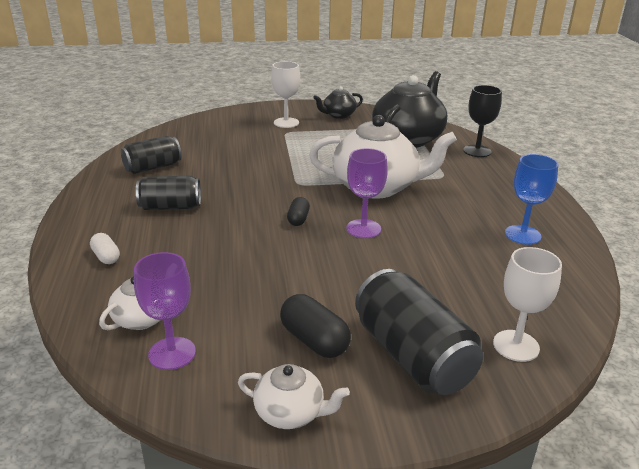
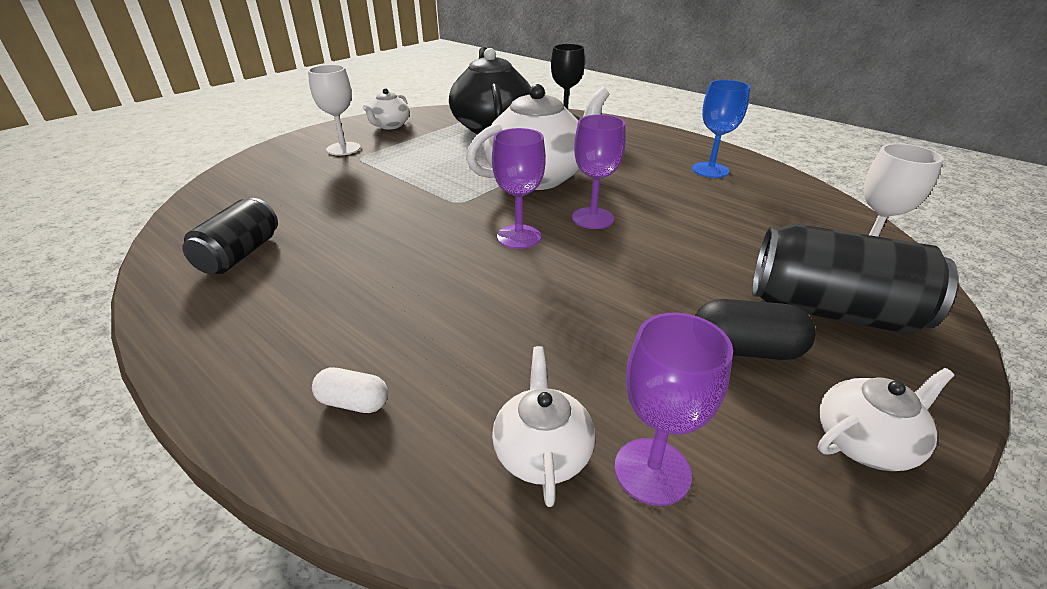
camera: 40 degrees left, 5 degrees up
black can [136,176,201,210] -> none
black capsule [287,197,310,226] -> purple goblet [492,128,546,249]
black teapot [313,86,363,119] -> white teapot [363,88,409,129]

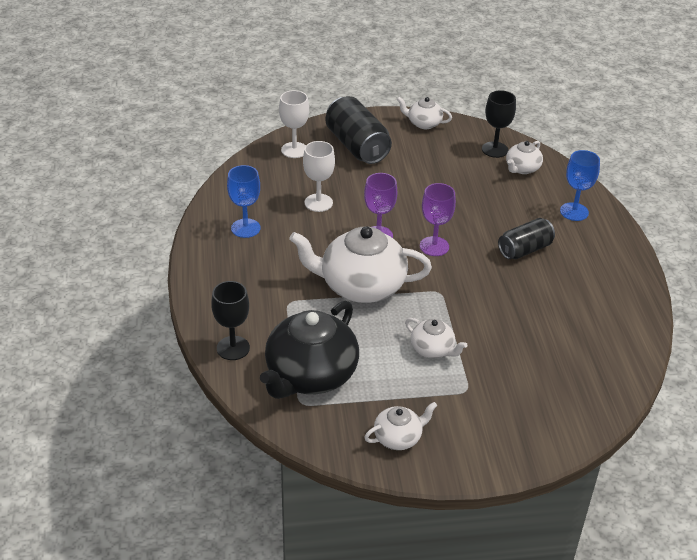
camera: 140 degrees left, 5 degrees up
black can [182,198,278,274] -> black can moved to [498,218,555,259]
white goblet [308,65,361,156] -> white goblet moved to [303,141,335,212]
white capsule [312,367,388,413] -> blue goblet [560,150,600,221]
purple goblet [614,313,733,506] -> black goblet [482,90,516,158]
black capsule [695,299,816,360] -> none
none -> white teapot [405,318,467,358]

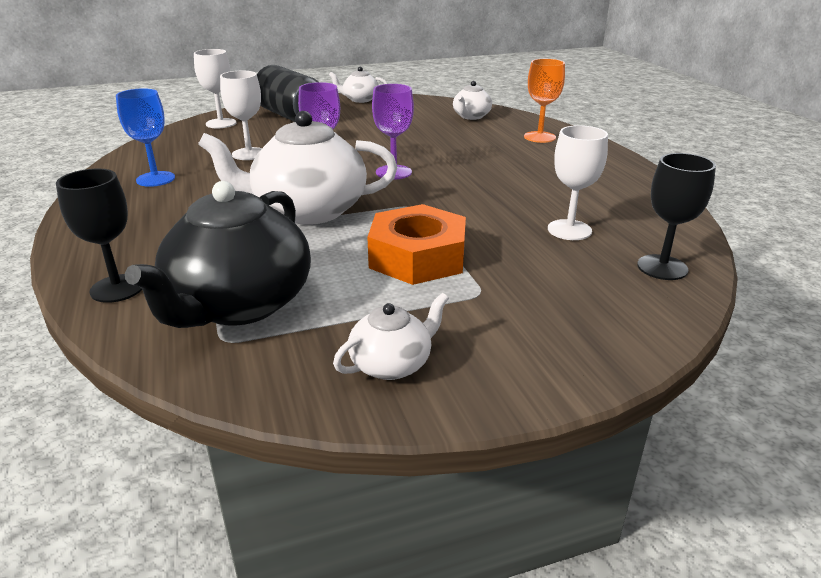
camera: 10 degrees left, 10 degrees down
white teapot [405,318,467,358] -> orange nut [367,204,466,285]
black goblet [482,90,516,158] -> black goblet moved to [637,153,716,280]
black can [498,218,555,259] -> none
blue goblet [560,150,600,221] -> orange goblet [524,59,565,143]
none -> white goblet [548,125,608,240]

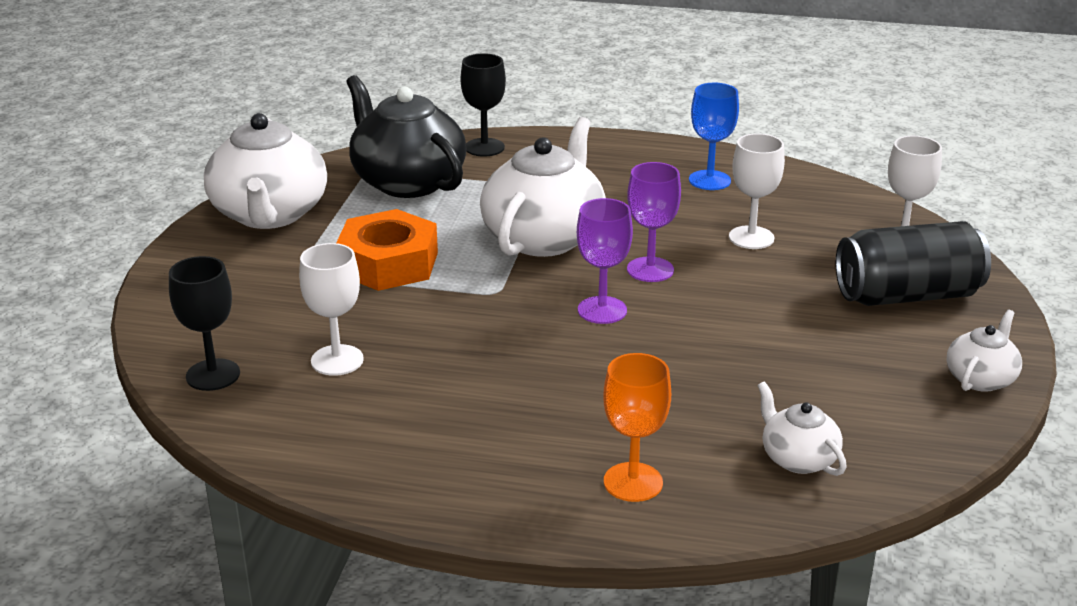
camera: 120 degrees right, 0 degrees up
white teapot [333,293,449,380] -> white teapot [204,113,327,229], size x2.03

